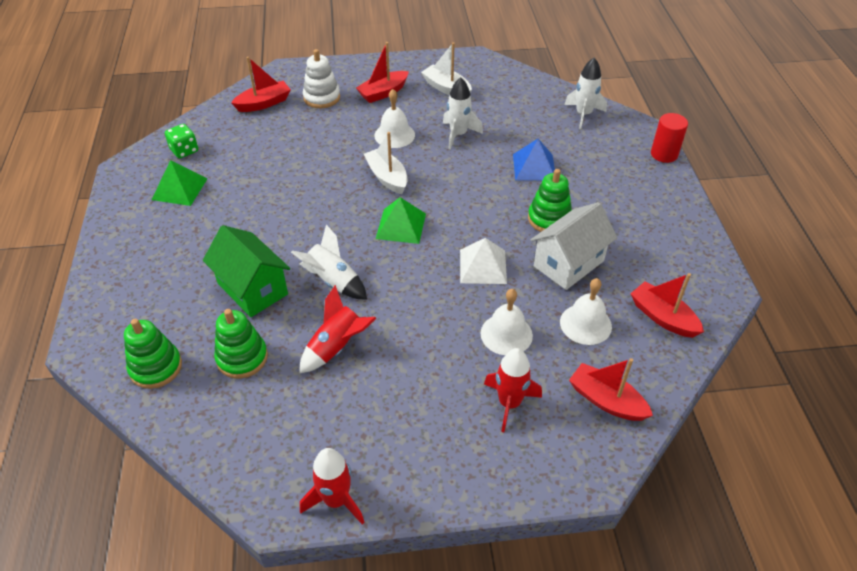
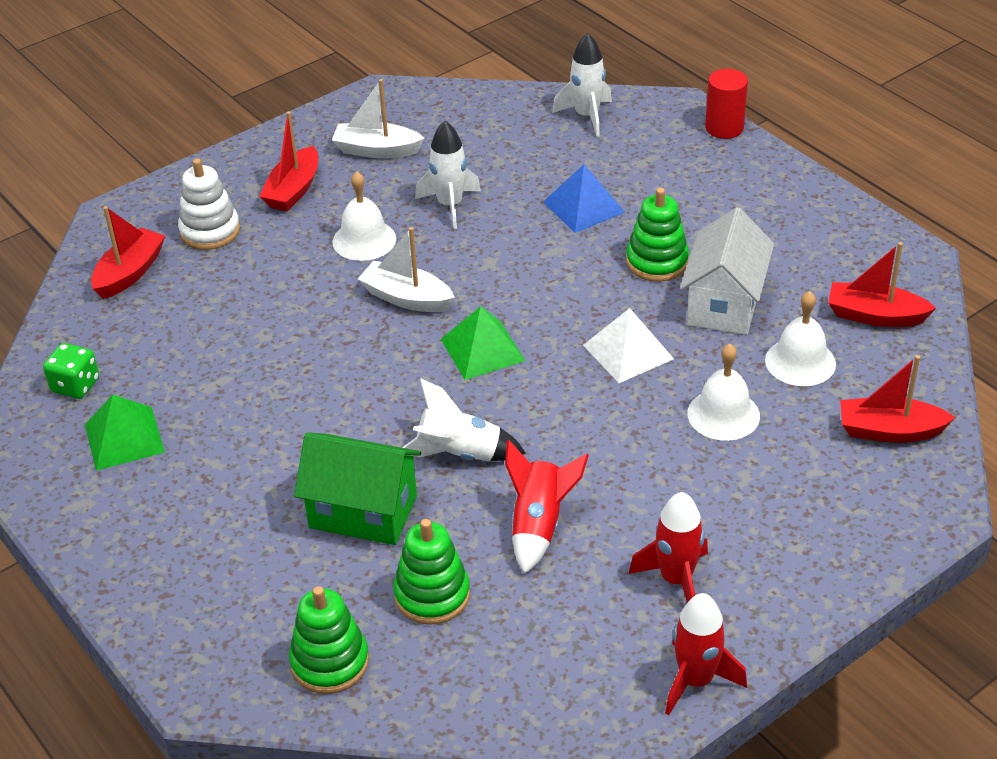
camera: 30 degrees left, 5 degrees down
red rocket [484,348,542,432] -> red rocket moved to [629,492,708,603]

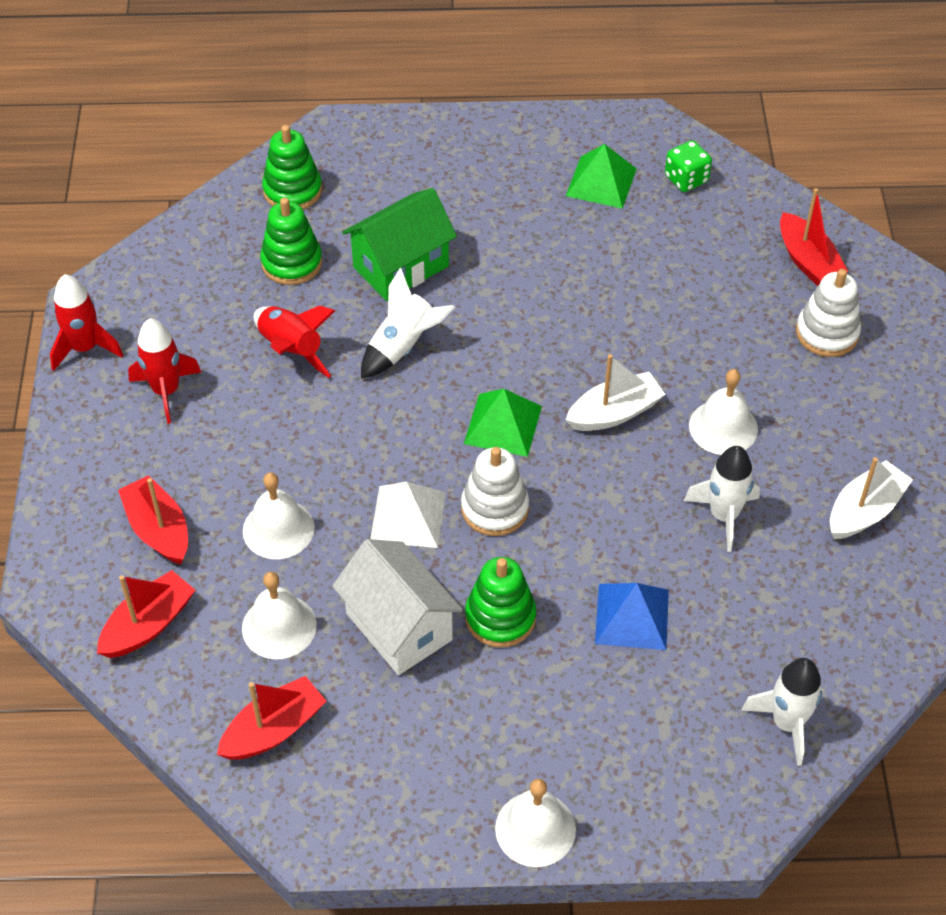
camera: 125 degrees right, 10 degrees up
red boat [259,112,318,211] -> red boat moved to [118,475,188,564]
red cylinder [705,69,748,139] -> none
none -> white stacking toy [461,447,529,536]
none -> white bell [495,779,576,867]

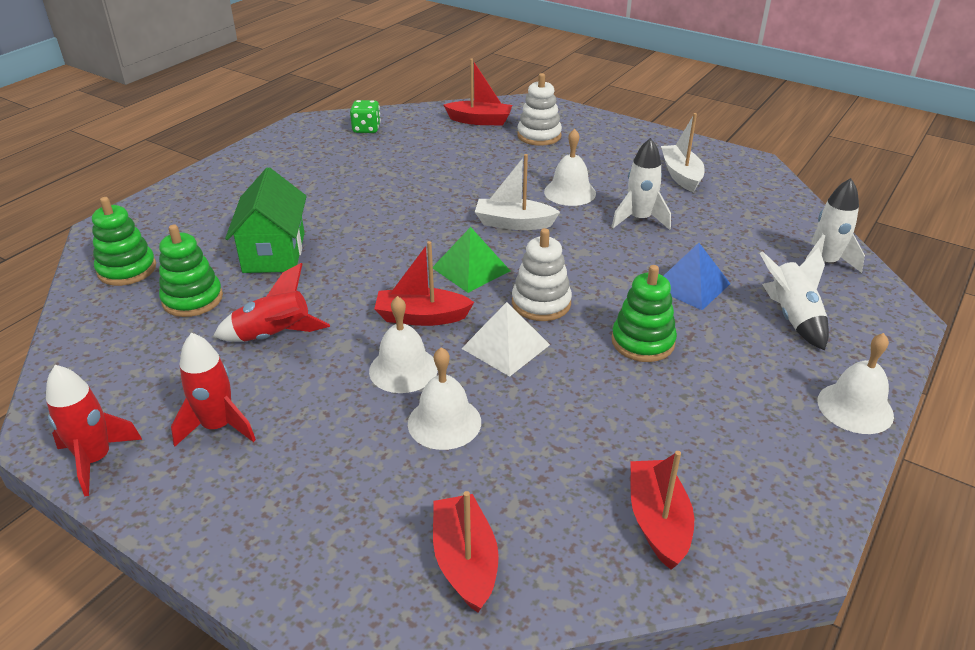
camera: 55 degrees left, 15 degrees down
red boat [118,475,188,564] -> red boat moved to [374,241,474,326]
white bell [242,572,317,659] -> white bell moved to [369,296,438,393]
white house [332,539,463,675] -> none
white rocket [361,268,455,378] -> white rocket moved to [760,248,829,350]
green pyramid [566,144,637,209] -> none
white boat [566,354,665,431] -> white boat turned 90 degrees counterclockwise [475,154,560,230]

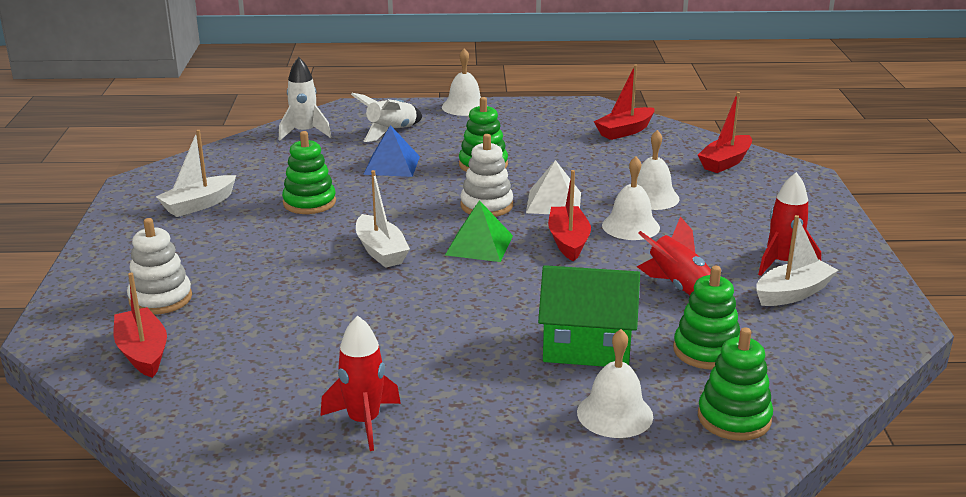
camera: 125 degrees left, 10 degrees down
red rocket [46,365,143,496] -> red rocket moved to [320,315,401,451]
green house [225,167,307,273] -> green house turned 45 degrees clockwise [538,265,640,367]
green dice [350,100,381,133] -> none
red boat [374,241,474,326] -> red boat turned 150 degrees counterclockwise [548,170,591,261]
white bell [544,129,596,206] -> white bell moved to [577,329,653,438]
white rocket [612,138,671,230] -> green stacking toy [282,131,336,214]
none -> white boat [756,215,838,306]

